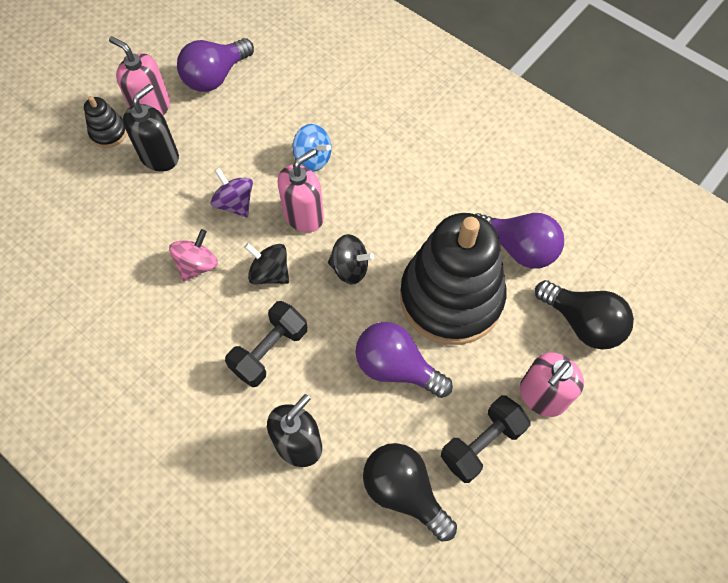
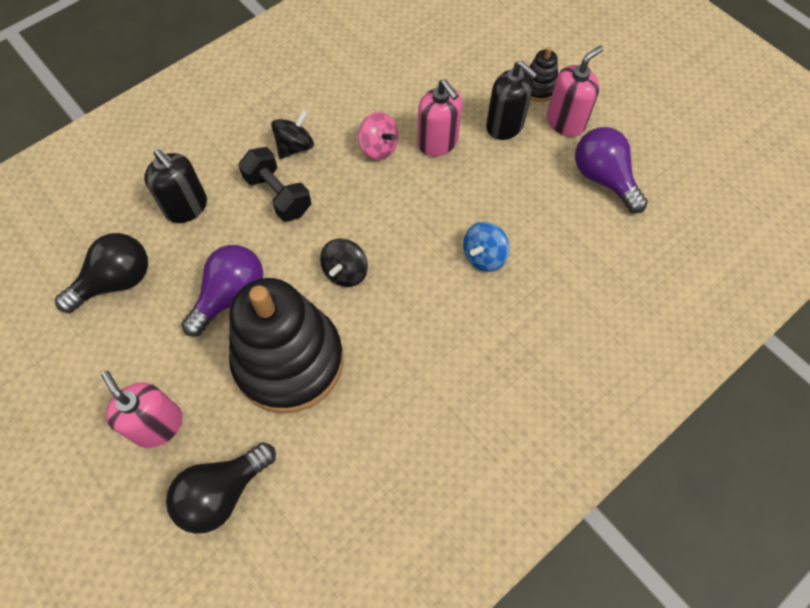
camera: 100 degrees right, 0 degrees up
purple spinning top [210,168,253,217] -> none
black spinning top [244,243,289,284] -> black spinning top moved to [271,110,314,159]
pink soap dispenser [278,148,324,233] -> pink soap dispenser moved to [417,79,462,157]
black dumbbell [441,395,531,483] -> none
purple light bulb [476,213,564,269] -> none

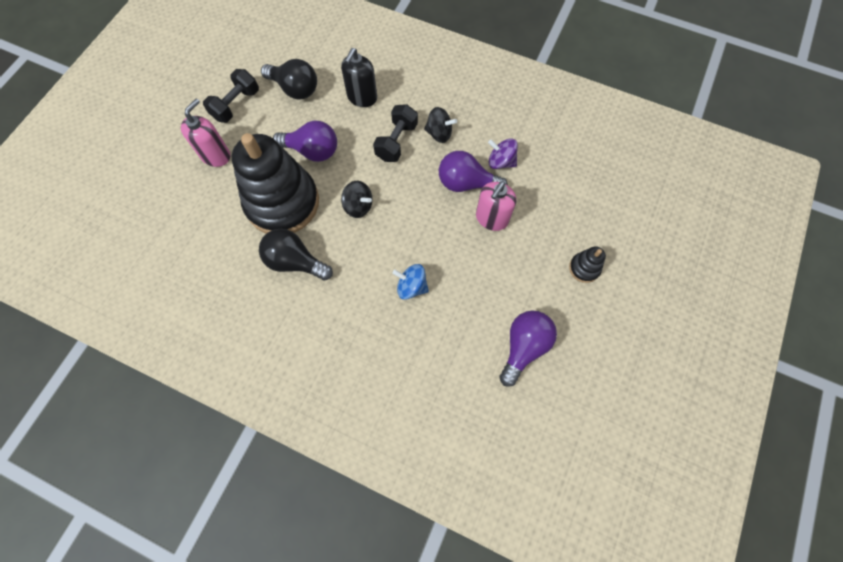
camera: 65 degrees right, 5 degrees up
black light bulb [166,442,276,534] -> black light bulb moved to [259,229,333,280]
black spinning top [320,238,368,287] -> black spinning top turned 150 degrees counterclockwise [341,181,372,218]
pink spinning top [358,112,398,160] -> purple light bulb [439,151,508,192]
black soap dispenser [486,61,538,140] -> none
pink soap dispenser [547,45,604,137] -> none
none -> black dumbbell [203,69,259,123]
none -> purple spinning top [488,138,518,169]

